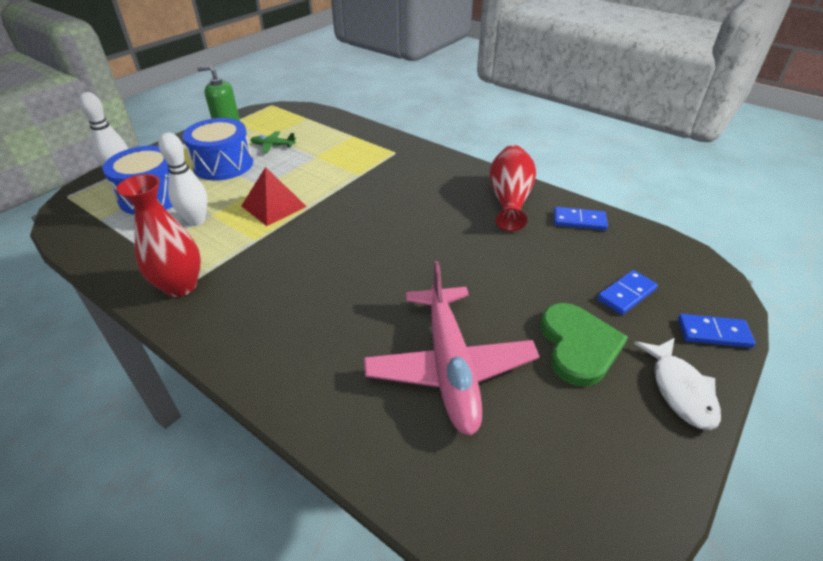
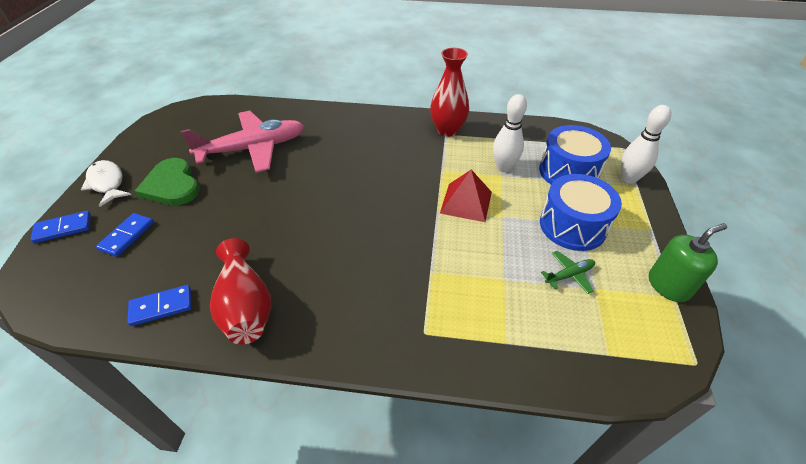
camera: 150 degrees right, 5 degrees up
pink plane [364,261,539,436] -> pink plane turned 105 degrees clockwise [181,111,305,173]

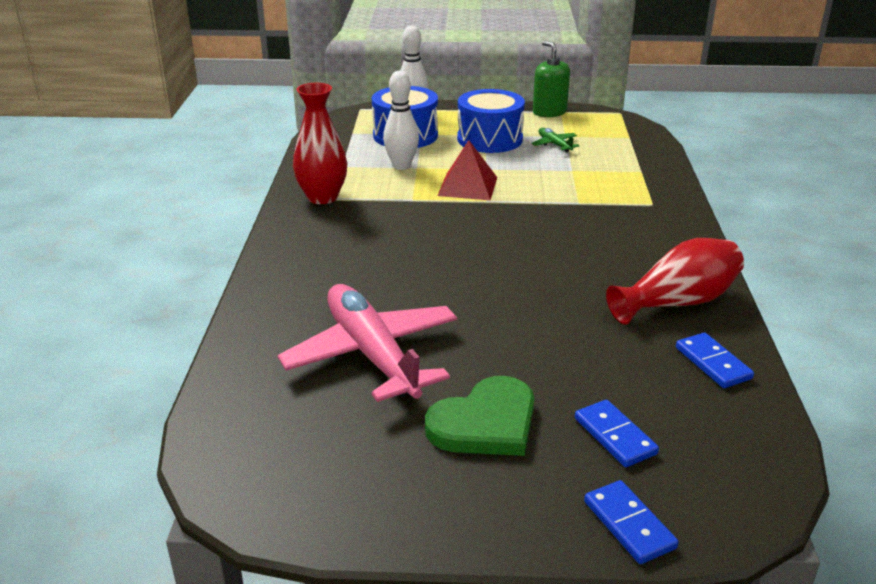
camera: 95 degrees left, 15 degrees down
white fish [81,160,131,207] -> none
blue domino [96,213,154,257] -> blue domino turned 45 degrees clockwise [575,400,659,467]

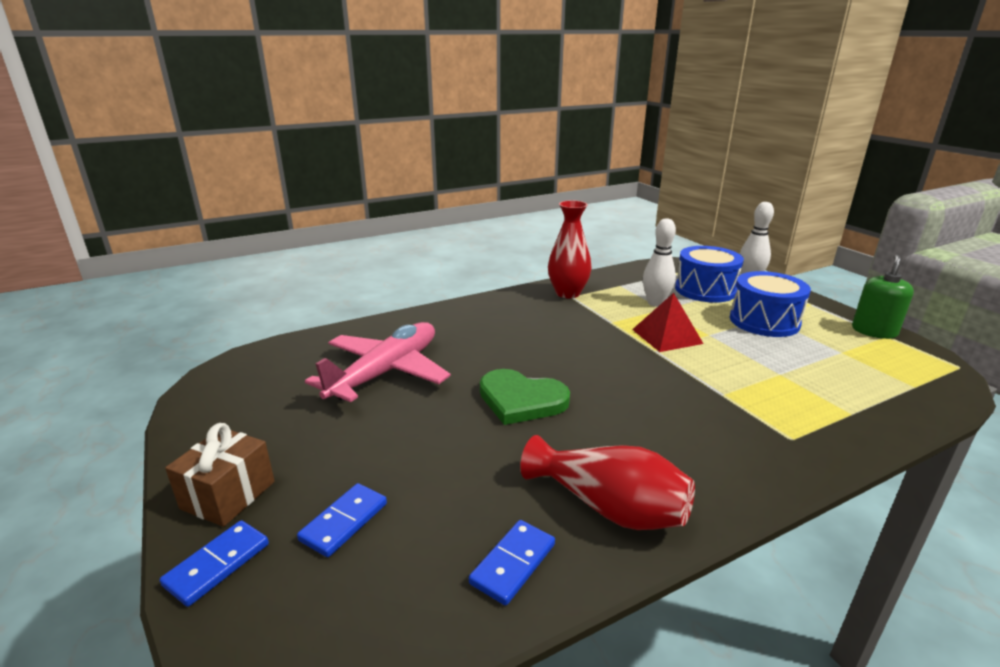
camera: 60 degrees right, 5 degrees down
green heart [425,376,534,456] -> green heart moved to [480,369,570,425]
green plane [531,128,579,152] -> none
none -> brown gift [165,423,275,527]

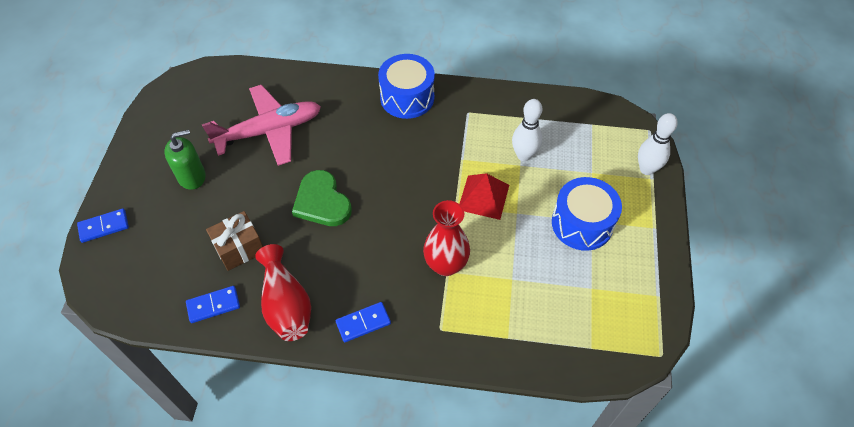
camera: 35 degrees right, 30 degrees up
brown gift [165,423,275,527] -> brown gift moved to [206,211,263,271]
blue domino [297,483,387,557] -> blue domino moved to [336,302,391,342]
red vase [548,200,591,299] -> red vase moved to [423,200,470,276]
blue drum [675,246,744,303] -> blue drum moved to [378,54,435,119]
green soap dispenser [852,255,914,339] -> green soap dispenser moved to [164,130,206,190]

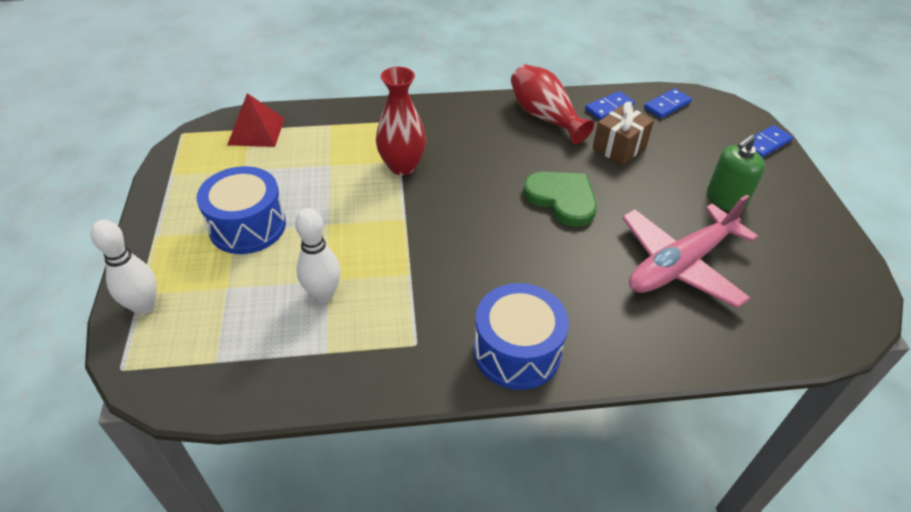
camera: 165 degrees right, 10 degrees down
blue domino [336,302,391,342] -> blue domino moved to [644,88,692,118]
red pyramid [460,173,509,220] -> red pyramid moved to [227,93,285,147]

